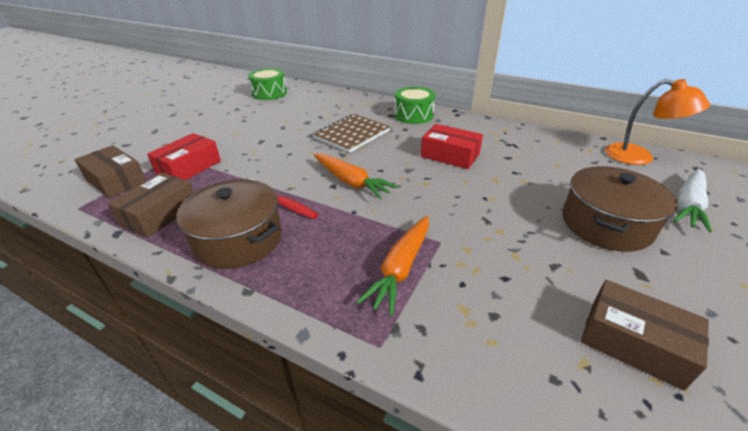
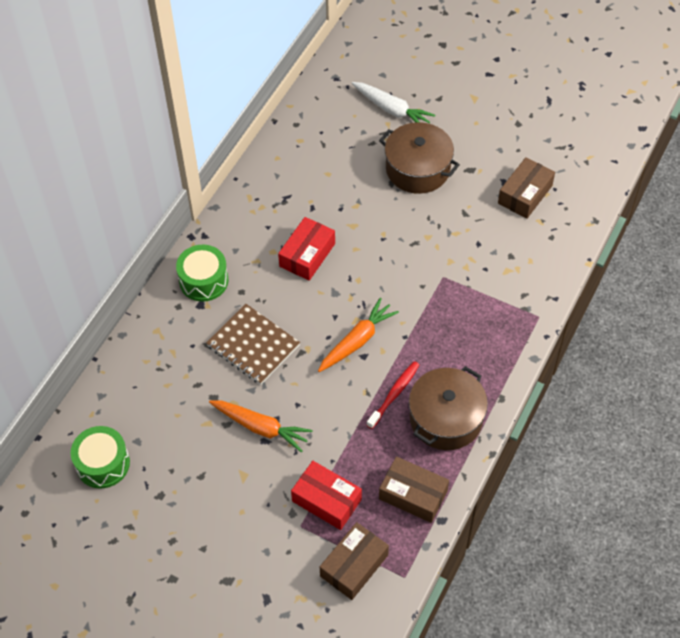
camera: 90 degrees left, 20 degrees up
orange carrot [356,216,429,316] -> orange carrot moved to [209,401,313,453]
orange lamp [605,79,710,165] -> none

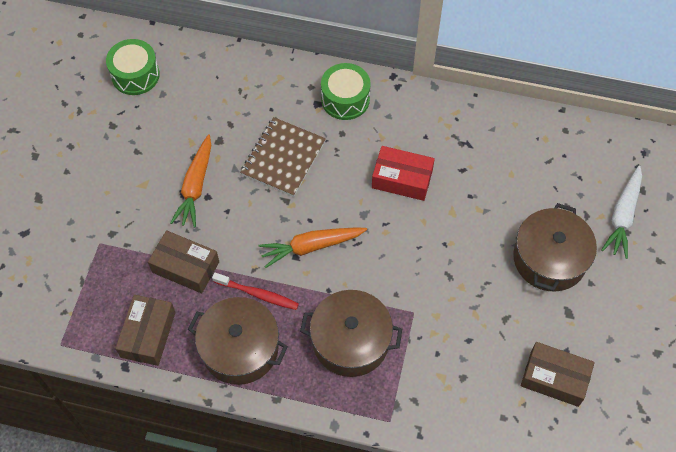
camera: 75 degrees right, 5 degrees up
red box [291,461,362,530] -> none
orange carrot [318,298,399,372] -> orange carrot turned 135 degrees clockwise [258,227,367,268]
brown box [320,522,389,600] -> brown box moved to [148,230,219,293]
none -> brown pot [300,290,402,377]

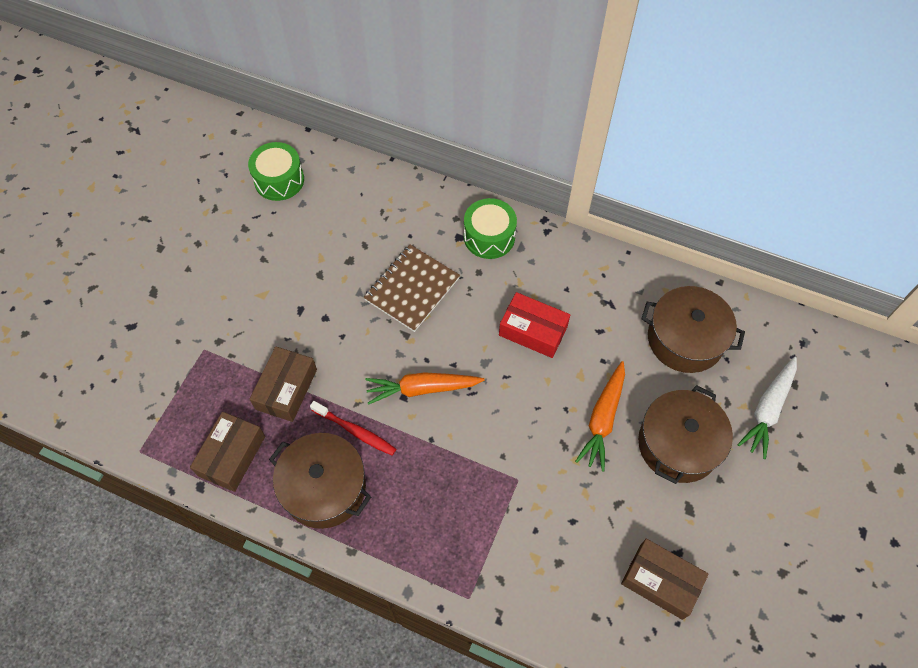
camera: 10 degrees right, 0 degrees up
brown box [148,230,219,293] -> brown box turned 75 degrees clockwise [249,347,317,422]
orange carrot [170,134,211,228] -> orange carrot moved to [575,361,625,472]
brown pot [300,290,402,377] -> brown pot moved to [641,286,745,373]

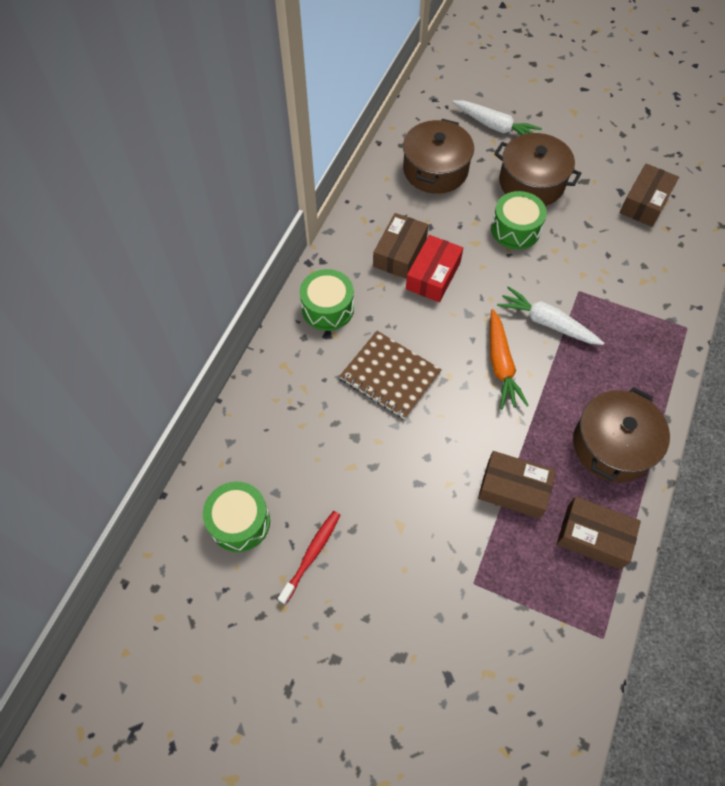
camera: 90 degrees left, 0 degrees up
red toothbrush [310,401,396,456] -> red toothbrush moved to [278,511,340,604]
orange carrot [575,361,625,472] -> green drum [491,191,547,249]
none -> brown box [373,213,428,279]
none -> white carrot [497,286,604,345]

